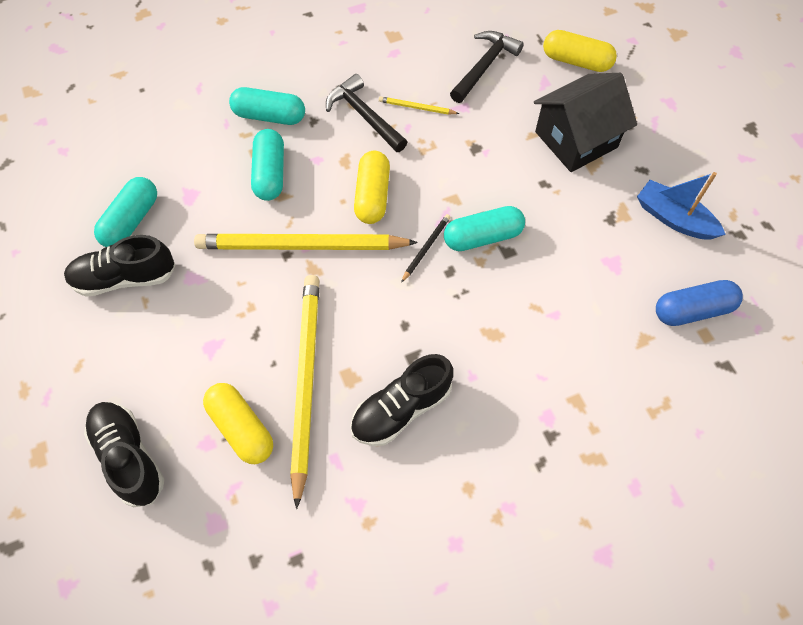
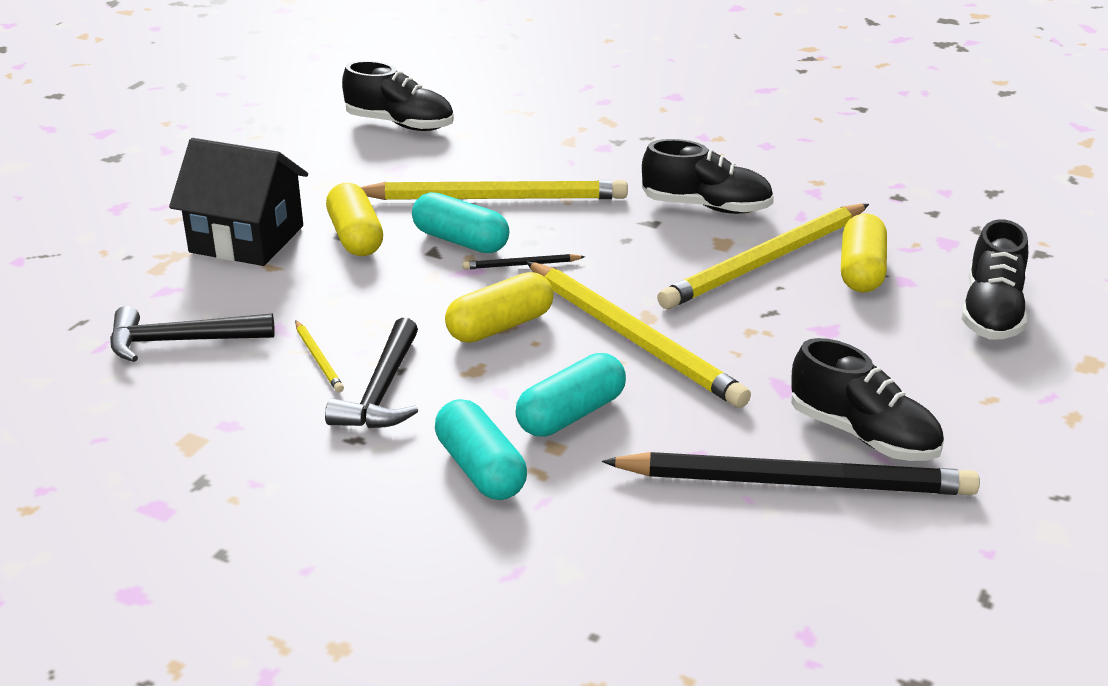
camera: 130 degrees left, 30 degrees down
turquoise capsule [94,177,157,247] -> black pencil [602,452,980,495]
yellow capsule [543,30,617,72] -> yellow capsule moved to [326,183,383,256]
blue boat [637,172,726,240] -> none
blue capsule [656,280,743,326] -> black shoe [342,61,454,131]
none -> yellow pencil [361,180,628,200]

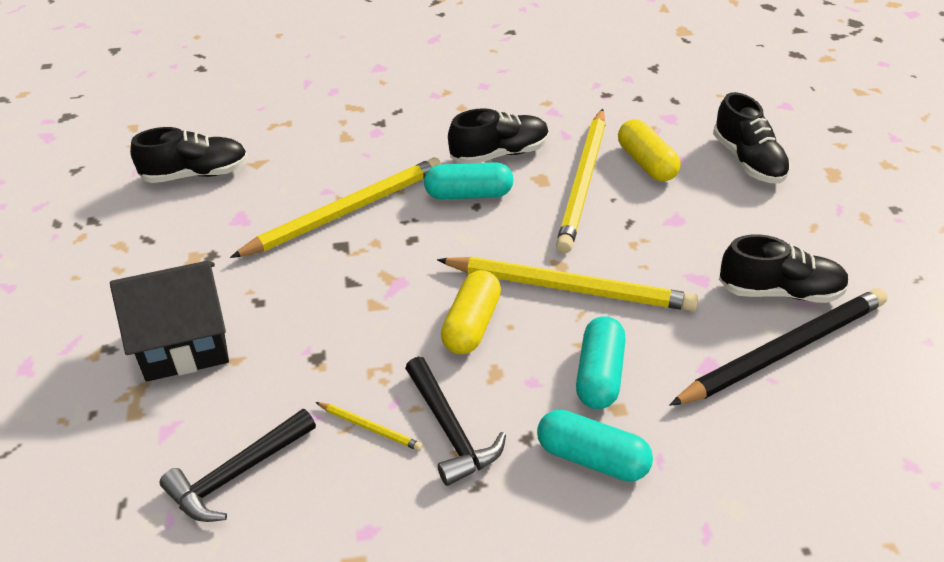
camera: 35 degrees left, 10 degrees up
yellow capsule [326,183,383,256] -> none
turquoise capsule [412,192,509,253] -> turquoise capsule moved to [424,162,514,200]
black pencil [463,254,585,270] -> none

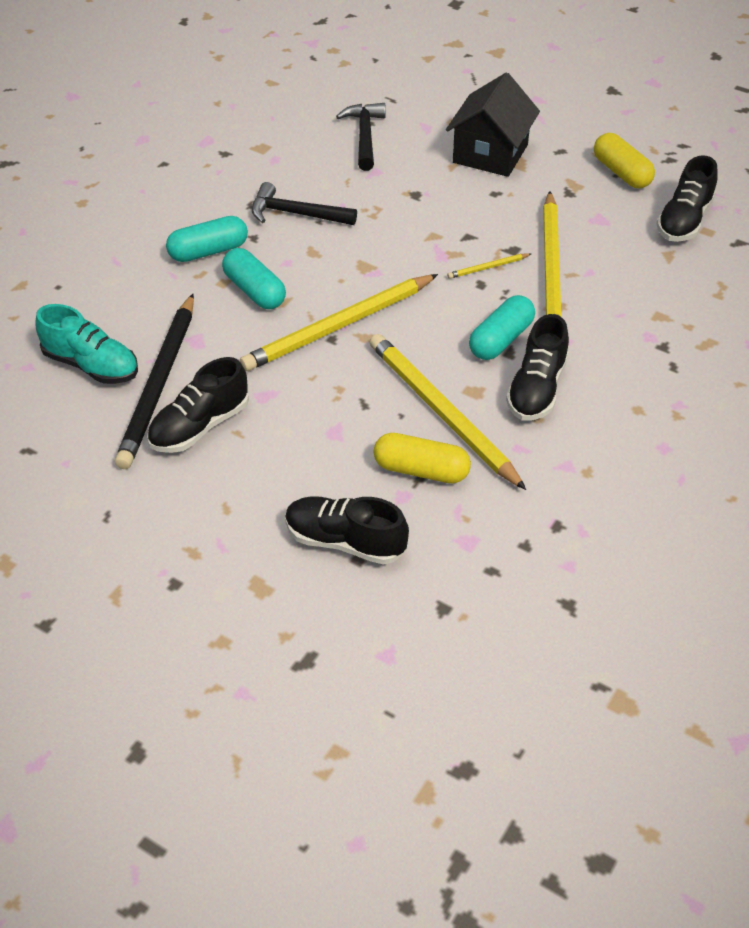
camera: 130 degrees right, 5 degrees up
yellow pencil [316,402,423,451] -> yellow pencil moved to [447,253,531,279]
yellow capsule [441,270,501,354] -> yellow capsule moved to [594,133,655,188]
none -> turquoise shoe [36,304,138,384]

